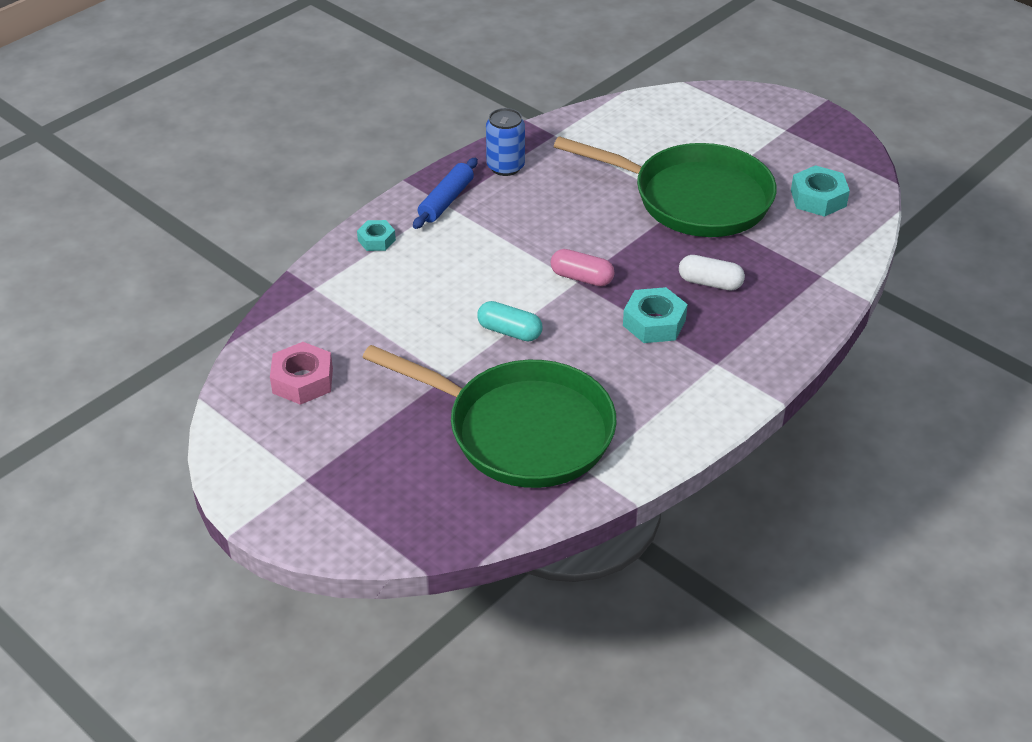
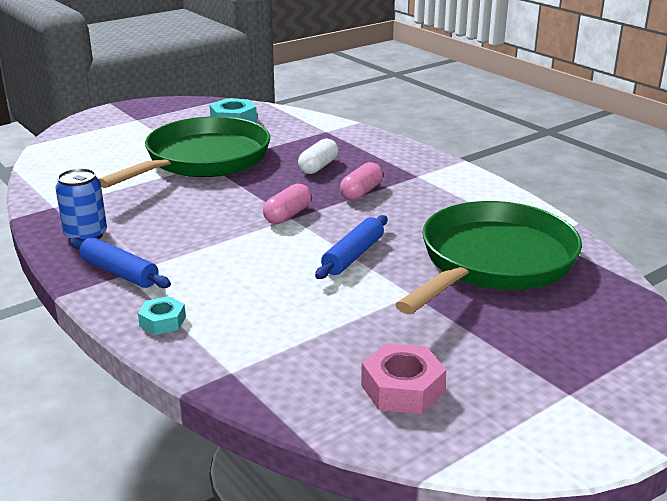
camera: 80 degrees left, 15 degrees down
turquoise capsule [477,301,543,342] -> blue rolling pin [315,215,387,279]
turquoise nut [623,287,688,343] -> pink capsule [340,162,383,200]

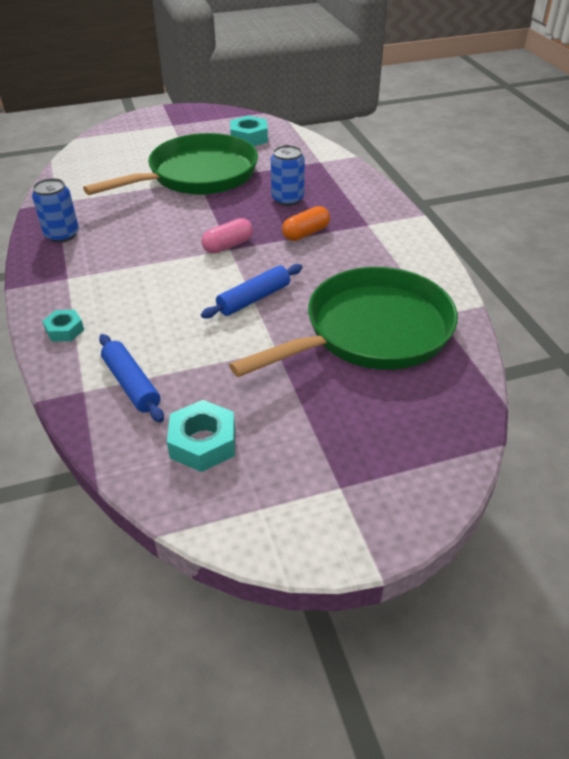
camera: 20 degrees right, 15 degrees up
blue rolling pin [70,237,171,288] -> blue rolling pin moved to [99,334,164,422]
white capsule [298,139,338,174] -> blue can [271,145,305,206]
pink capsule [340,162,383,200] -> orange capsule [282,206,330,241]
pink nut [361,343,446,414] -> turquoise nut [167,400,235,472]

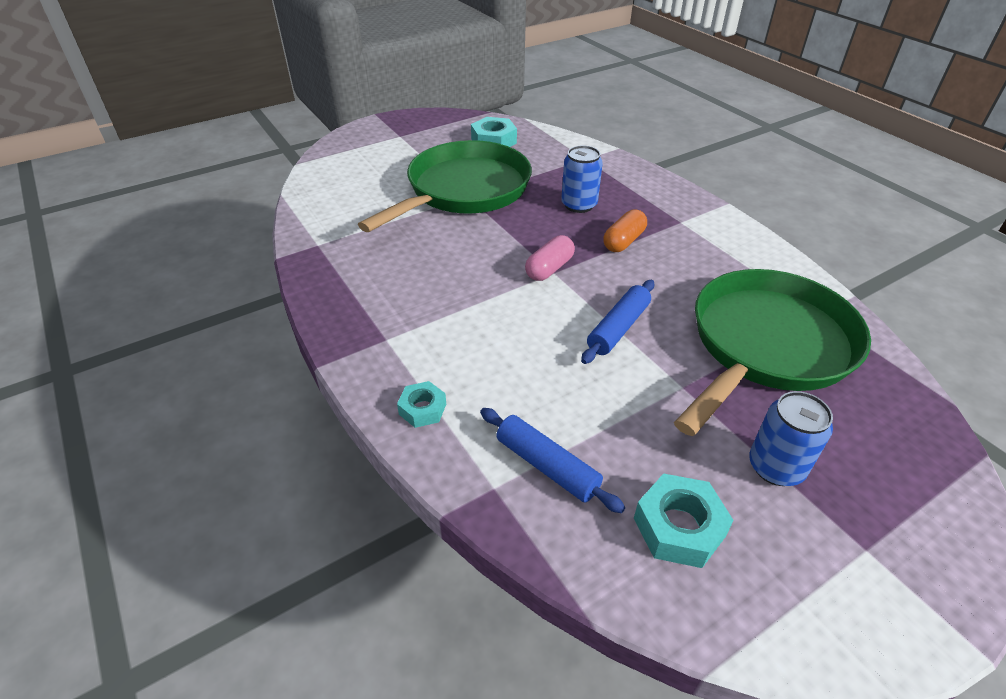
camera: 15 degrees left, 0 degrees up
blue can [32,178,79,243] -> blue can moved to [749,391,833,486]

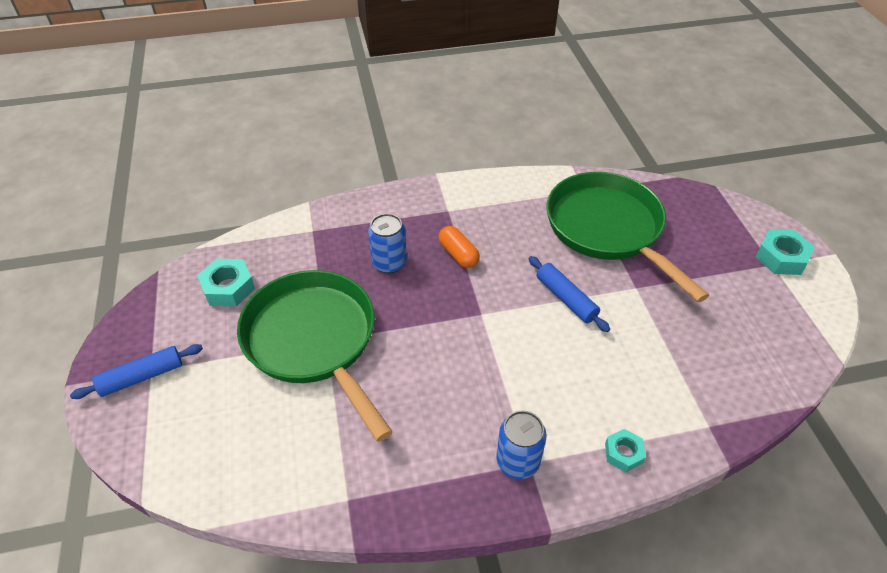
camera: 70 degrees left, 5 degrees up
blue rolling pin [480,408,625,513] -> blue rolling pin moved to [70,344,203,399]
pink capsule [525,235,575,281] -> none
turquoise nut [634,473,734,568] -> turquoise nut moved to [756,229,815,275]
blue can [749,391,833,486] -> blue can moved to [496,411,547,479]

